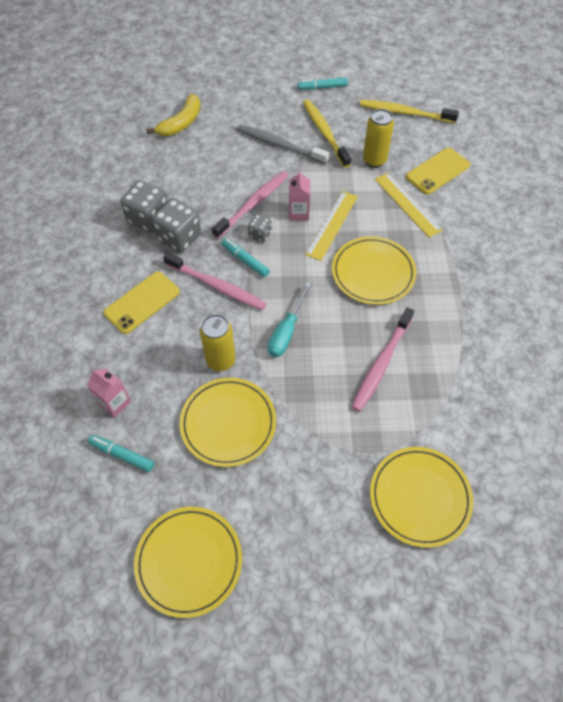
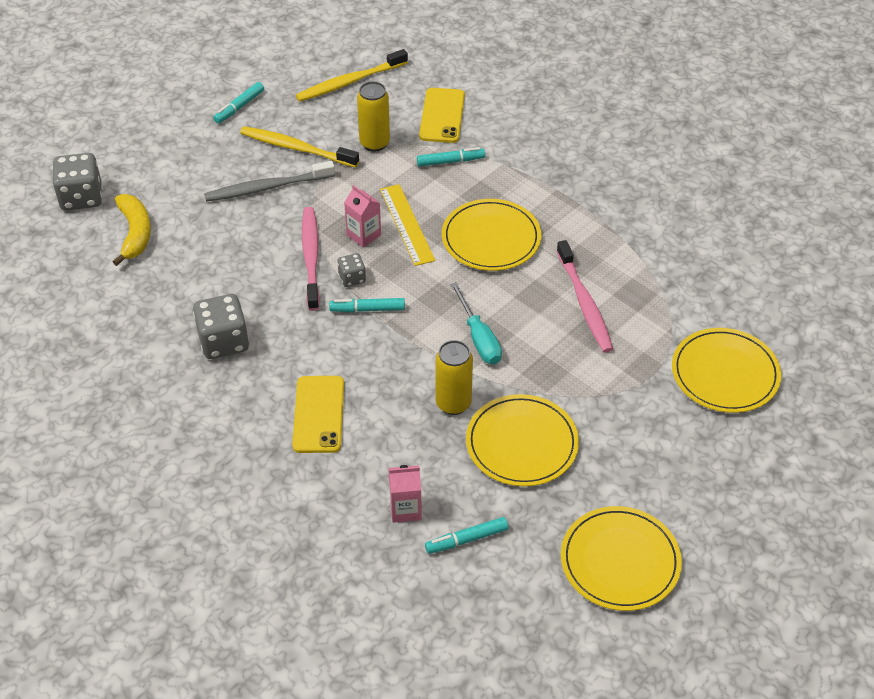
camera: 45 degrees left, 10 degrees down
grey dice [152,198,201,252] -> grey dice moved to [52,153,102,211]
pink toothbrush [163,252,267,310] -> none
yellow ruler [375,173,443,237] -> turquoise marker [417,147,485,167]

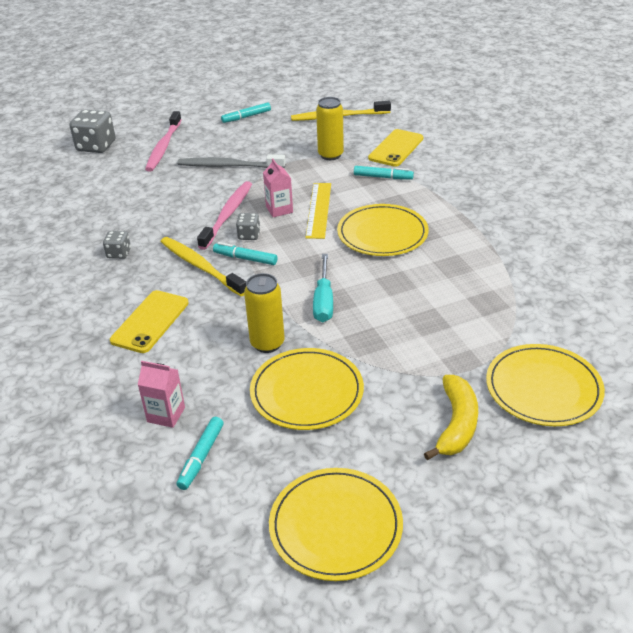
camera: 25 degrees right, 10 degrees down
yellow banana [113,194,151,266] -> yellow banana moved to [424,375,478,460]
grey dice [193,294,249,359] -> grey dice [103,231,131,259], size x0.54
yellow toothbrush [240,126,359,167] -> yellow toothbrush moved to [161,237,246,296]
turquoise marker [425,517,508,554] -> turquoise marker turned 75 degrees counterclockwise [176,417,224,490]
pink toothbrush [557,240,613,353] -> pink toothbrush moved to [145,111,181,172]

